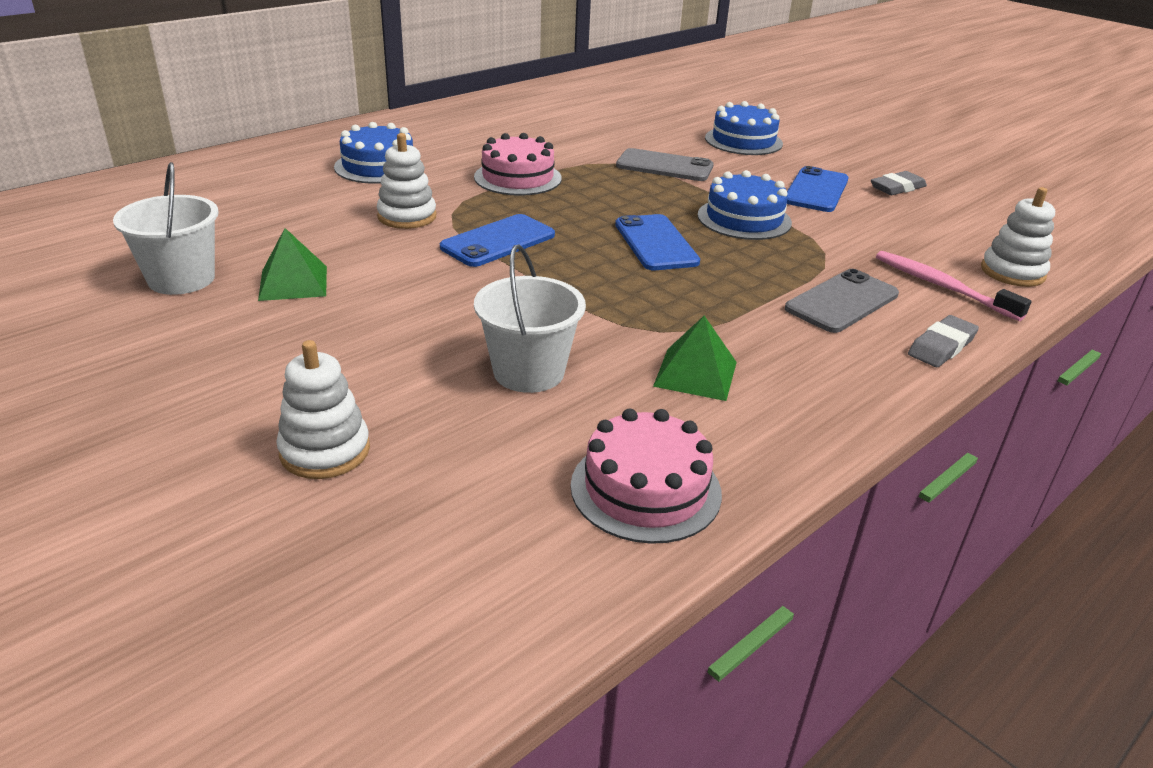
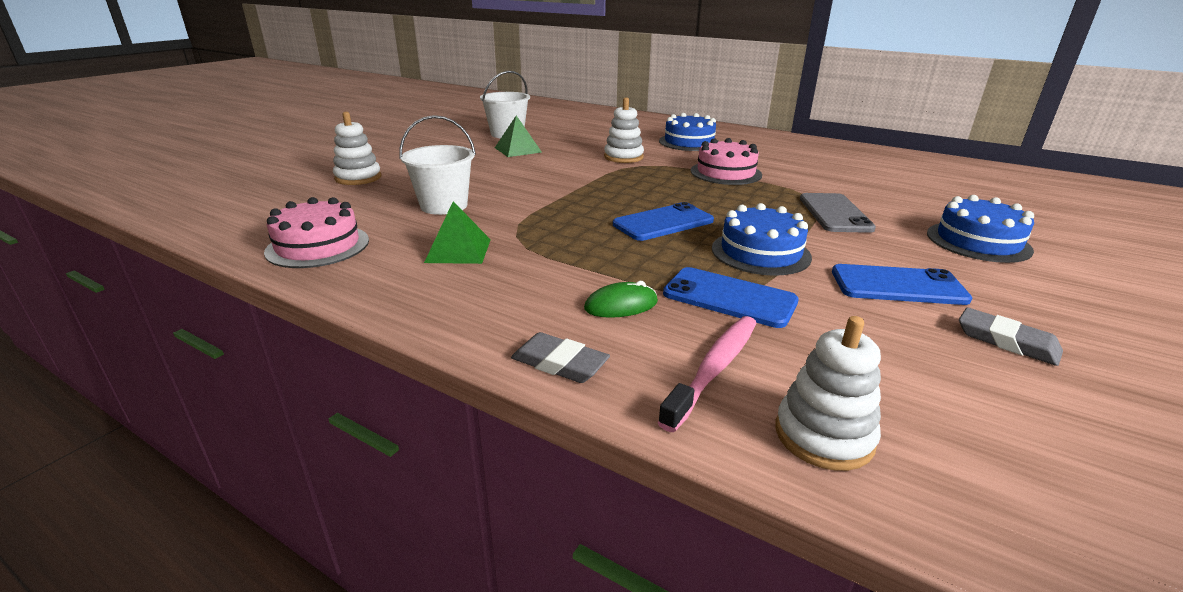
camera: 75 degrees right, 5 degrees down
blue phone [440,214,555,267] -> blue phone moved to [663,267,799,328]
grey phone [785,269,899,333] -> green mouse [584,281,658,318]

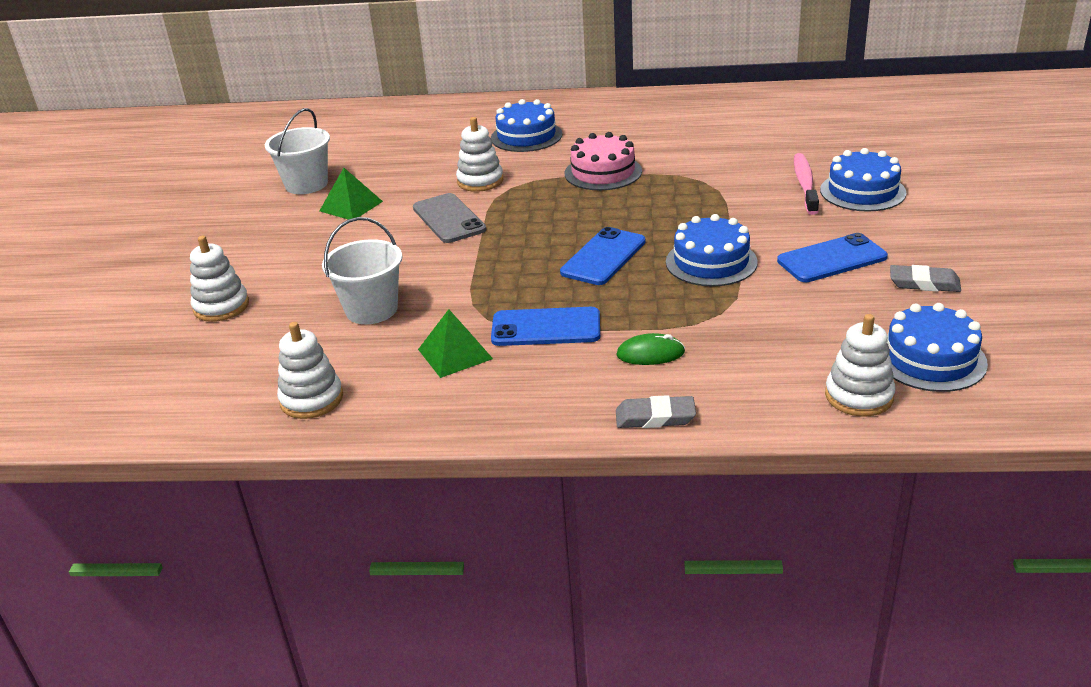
camera: 25 degrees left, 5 degrees up
pink cake [264,197,369,268] -> white stacking toy [277,322,343,419]
green mouse [584,281,658,318] -> green mouse turned 45 degrees clockwise [616,333,685,365]
pink toothbrush [658,316,756,432] -> pink toothbrush moved to [794,153,819,215]
blue phone [663,267,799,328] -> blue phone moved to [491,307,600,346]
grey phone [800,193,876,233] -> grey phone moved to [413,193,486,243]
none -> blue cake [887,303,988,392]

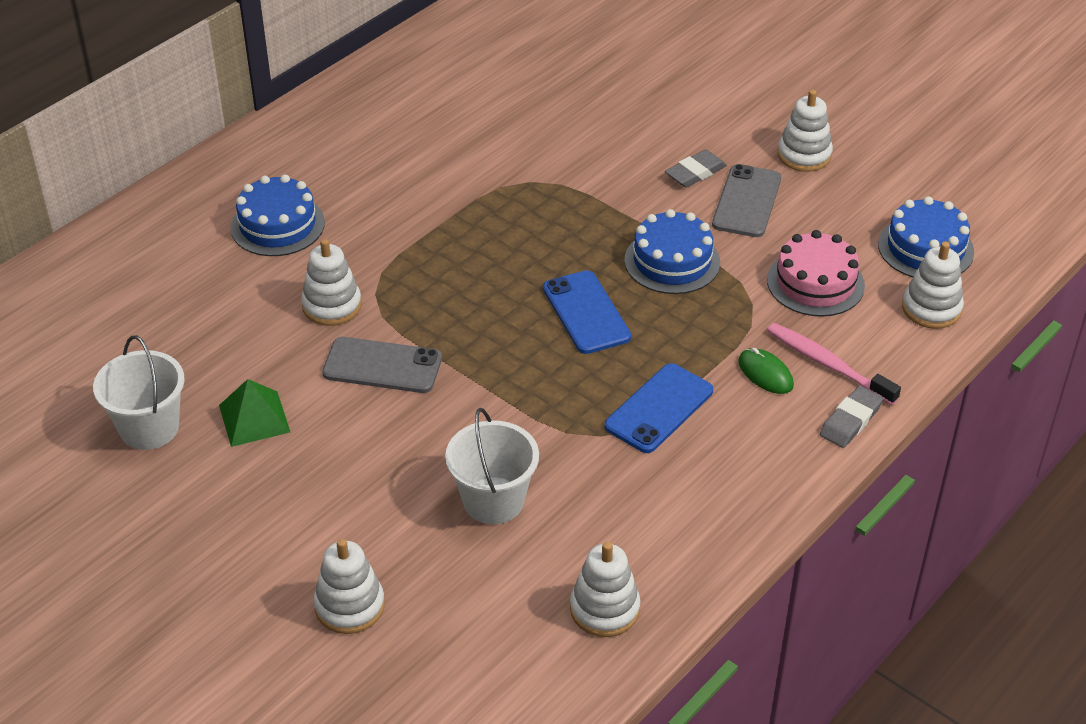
camera: 55 degrees left, 10 degrees up
green pyramid [418,309,493,378] -> none
pink cake [565,132,642,190] -> pink cake moved to [767,230,865,317]
green mouse [616,333,685,365] -> green mouse turned 75 degrees counterclockwise [738,348,794,394]
blue phone [777,233,888,282] -> grey phone [712,164,781,237]
pink toothbrush [794,153,819,215] -> pink toothbrush moved to [767,323,901,405]
blue cake [820,148,906,212] -> none
grey eraser [890,265,961,292] -> grey eraser moved to [665,150,727,187]
none -> white stacking toy [778,90,833,172]

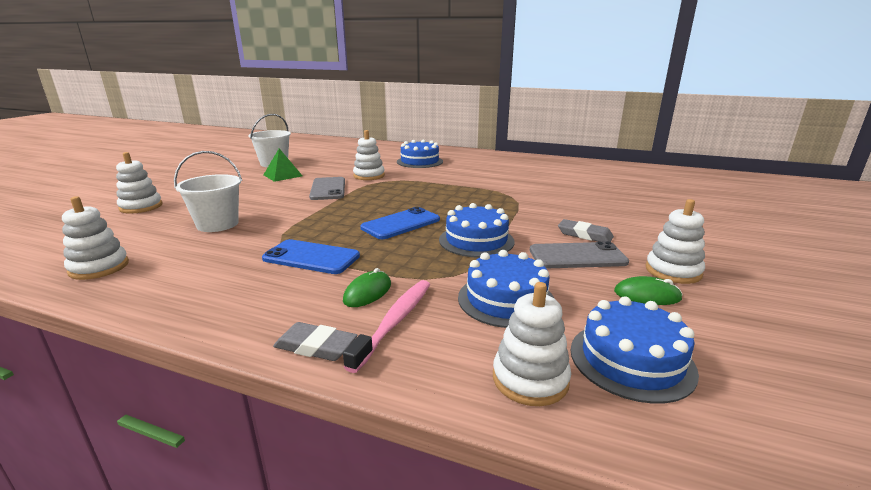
camera: 70 degrees right, 20 degrees down
pink cake [767,230,865,317] -> blue cake [458,250,555,328]
none -> green mouse [614,276,682,305]

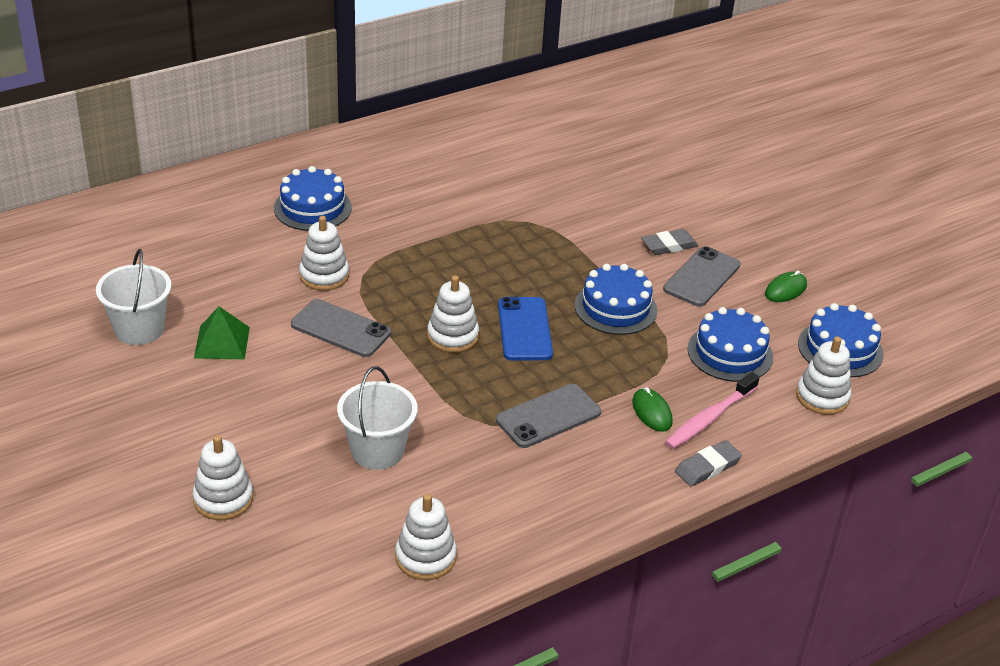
camera: 55 degrees left, 15 degrees up
blue phone [262,239,360,274] -> grey phone [496,384,601,448]
pink toothbrush [343,280,430,373] -> pink toothbrush turned 105 degrees counterclockwise [665,372,760,449]
white stacking toy [646,199,705,284] -> white stacking toy moved to [427,276,479,353]

